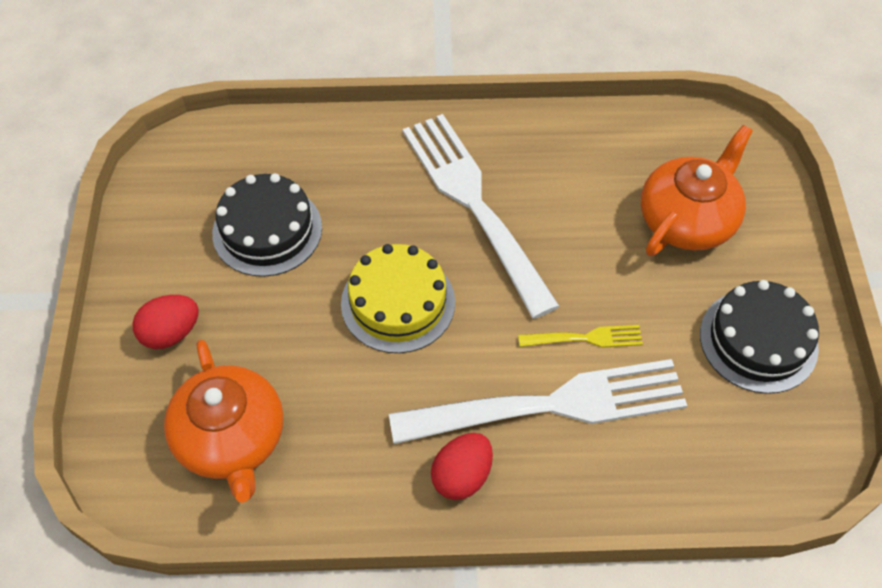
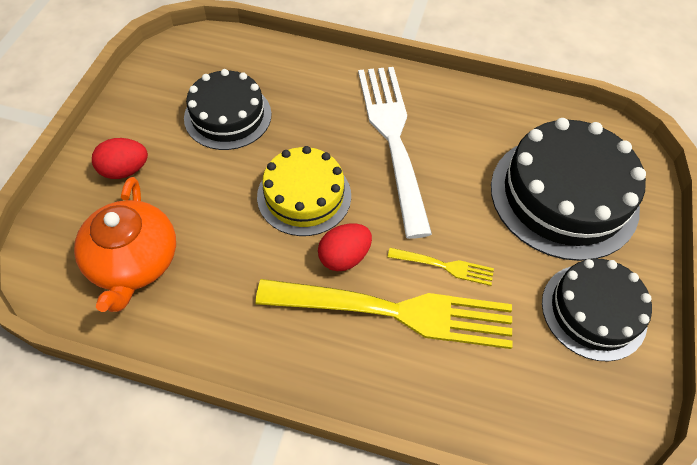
camera: 15 degrees right, 0 degrees up
white fork [389,359,687,444] -> yellow fork [255,279,512,349]
red egg [431,433,493,500] -> red egg moved to [318,224,372,271]
orange teapot [641,125,753,256] -> black cake [491,118,646,261]

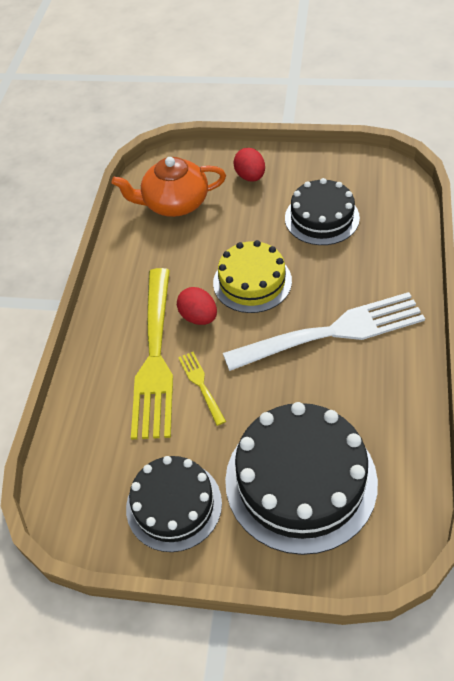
camera: 90 degrees right, 5 degrees down
yellow fork [388,248,494,286] -> yellow fork turned 150 degrees clockwise [178,352,226,426]

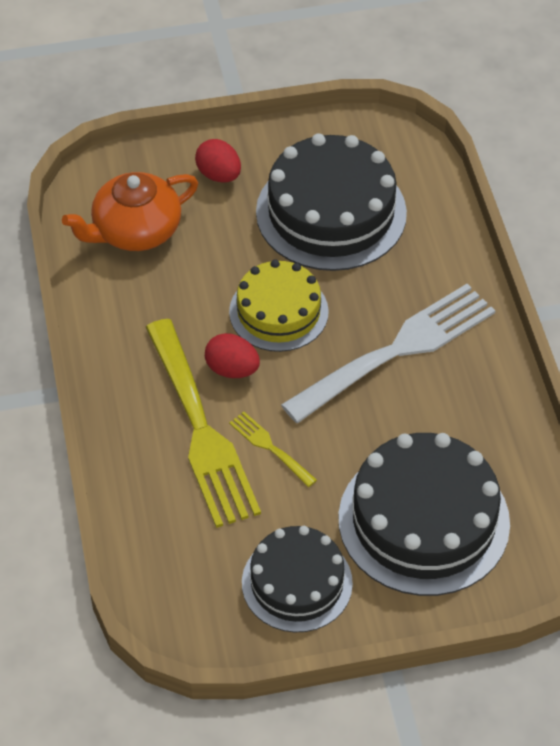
camera: 25 degrees left, 0 degrees up
black cake [285,178,360,245] -> black cake [256,134,407,271], size x1.58

